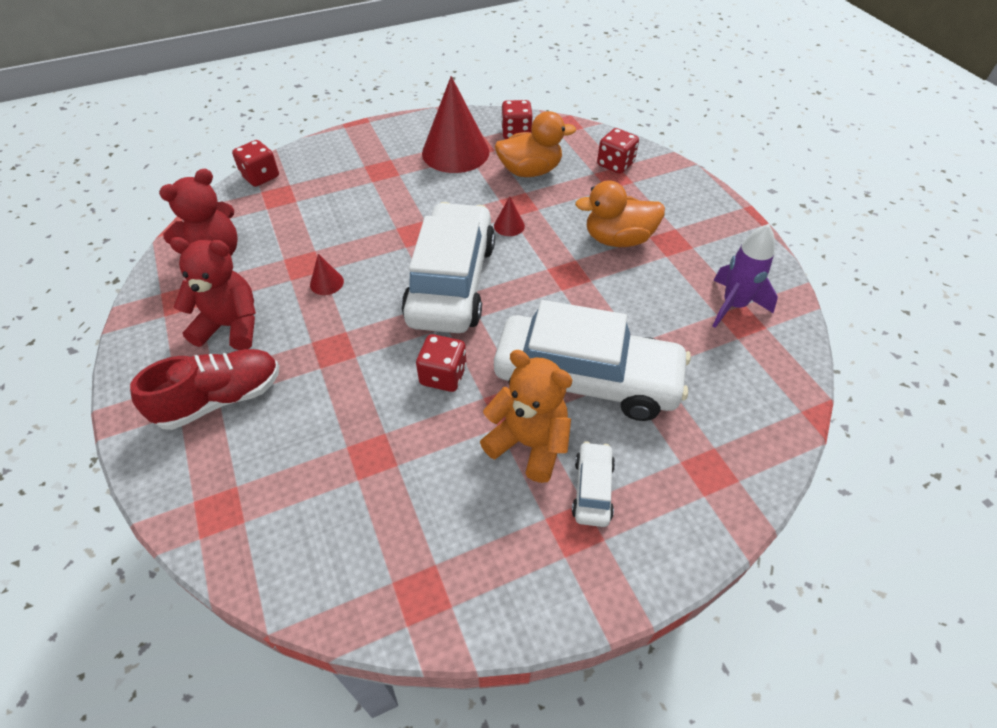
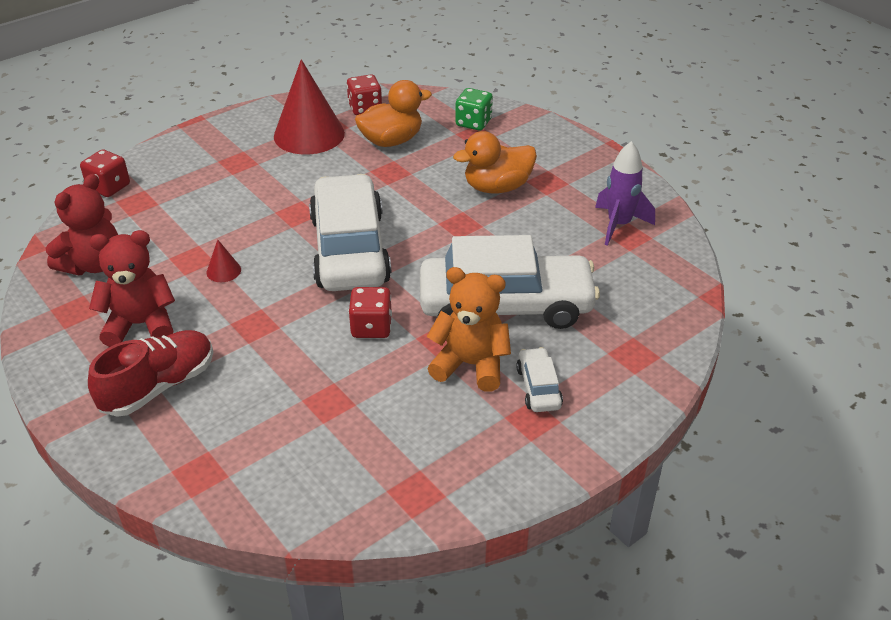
camera: 15 degrees left, 10 degrees down
red cone [494,196,525,236] -> none
red dice [597,128,639,174] -> green dice [455,88,493,130]

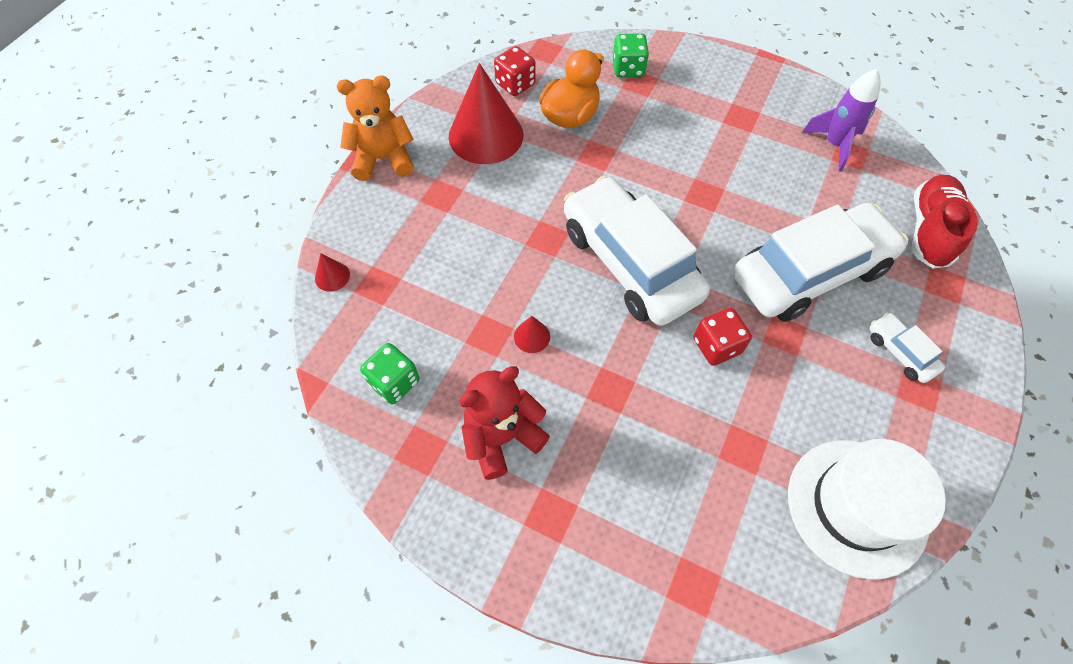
camera: 25 degrees left, 20 degrees up
red teddy bear [46,174,118,275] -> green dice [360,343,420,405]
red dice [80,150,130,197] -> red cone [315,254,350,292]
red shoe [88,330,213,417] -> red shoe moved to [912,175,978,269]
orange teddy bear [427,267,511,391] -> orange teddy bear moved to [337,76,414,181]
orange duck [453,131,537,193] -> none
none -> white hat [788,439,946,580]

